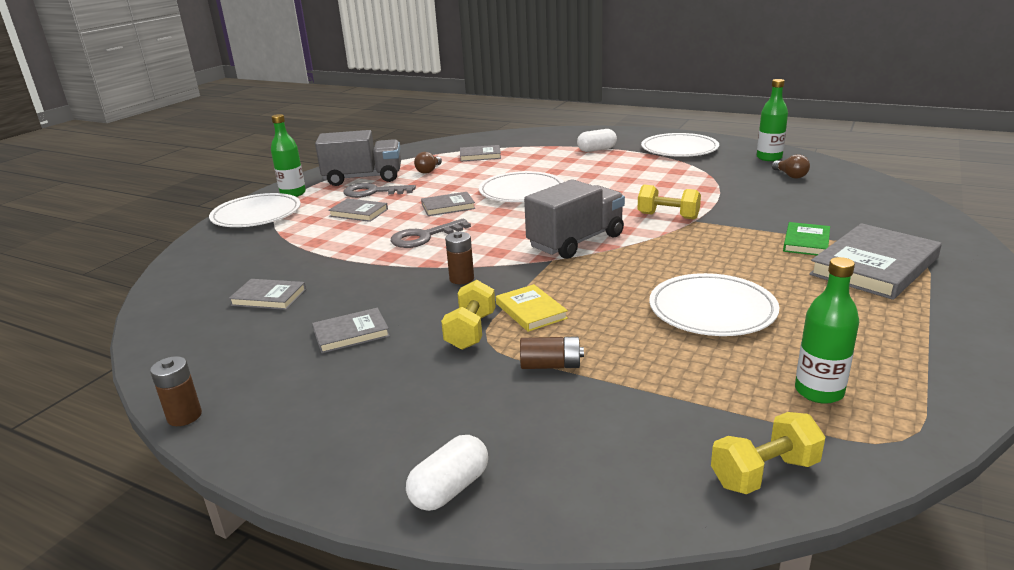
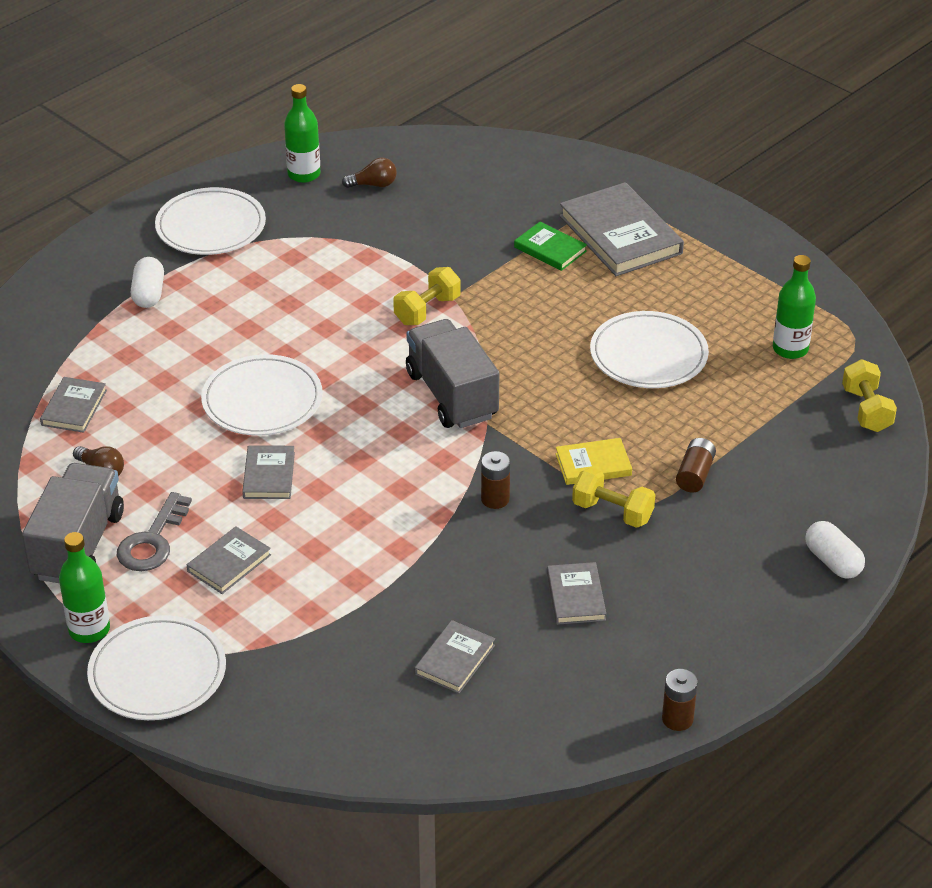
camera: 75 degrees left, 15 degrees up
grey key [391,219,471,248] -> none

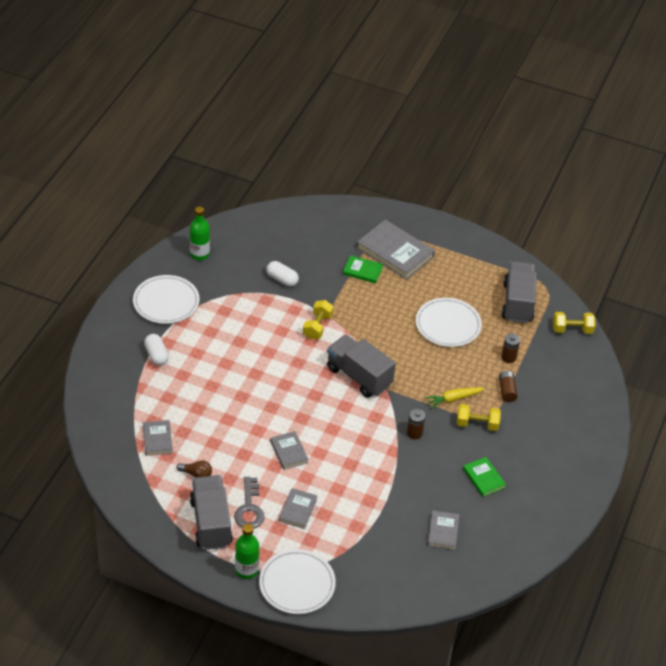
camera: 25 degrees left, 5 degrees up
white plate [201,354,323,436] -> none
brown light bulb [342,158,397,188] -> none
grey book [547,562,606,625] -> green book [463,457,506,497]
yellow book [556,438,632,485] -> yellow carrot [425,387,485,408]
brown battery [662,669,698,731] -> brown battery moved to [501,333,520,363]
green bottle [773,255,816,359] -> grey truck [502,261,537,323]
white capsule [805,521,865,579] -> white capsule moved to [266,261,299,287]
yellow dumbbell [842,359,897,432] -> yellow dumbbell turned 60 degrees counterclockwise [553,312,595,334]

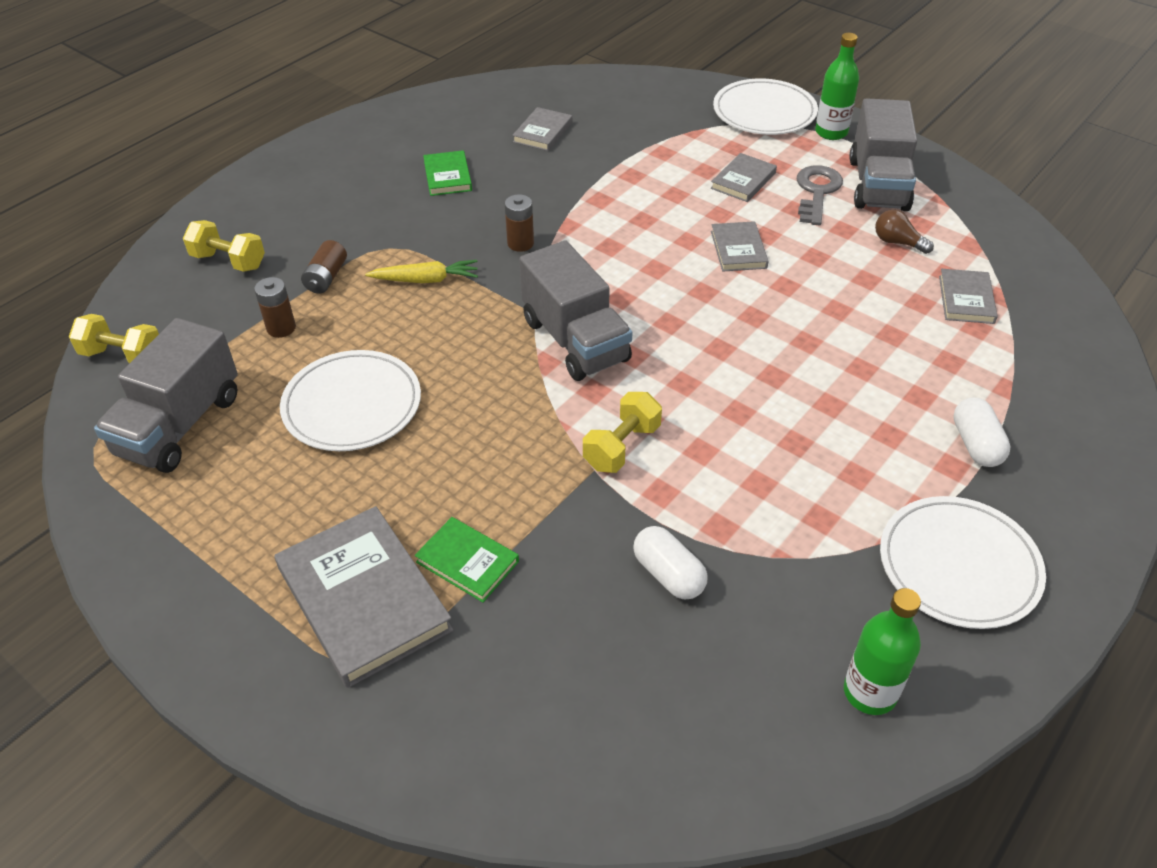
camera: 160 degrees left, 0 degrees up
yellow dumbbell [457,404,501,431] -> yellow dumbbell moved to [183,220,265,272]

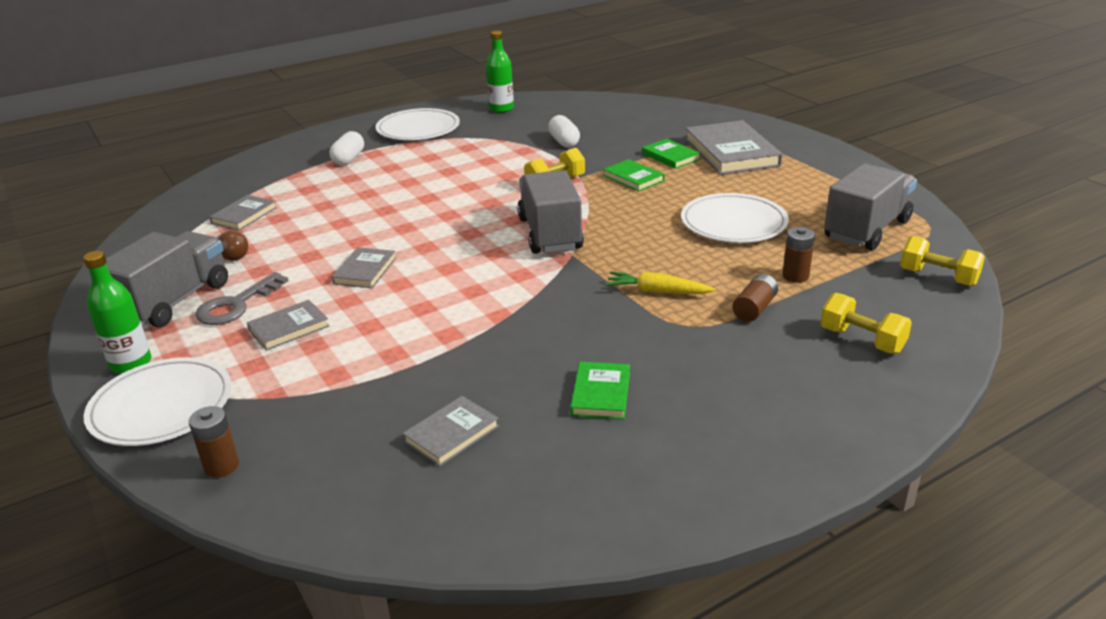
camera: 160 degrees left, 15 degrees down
brown battery [504,194,534,252] -> brown battery moved to [189,406,239,478]
none -> green book [603,159,665,191]

